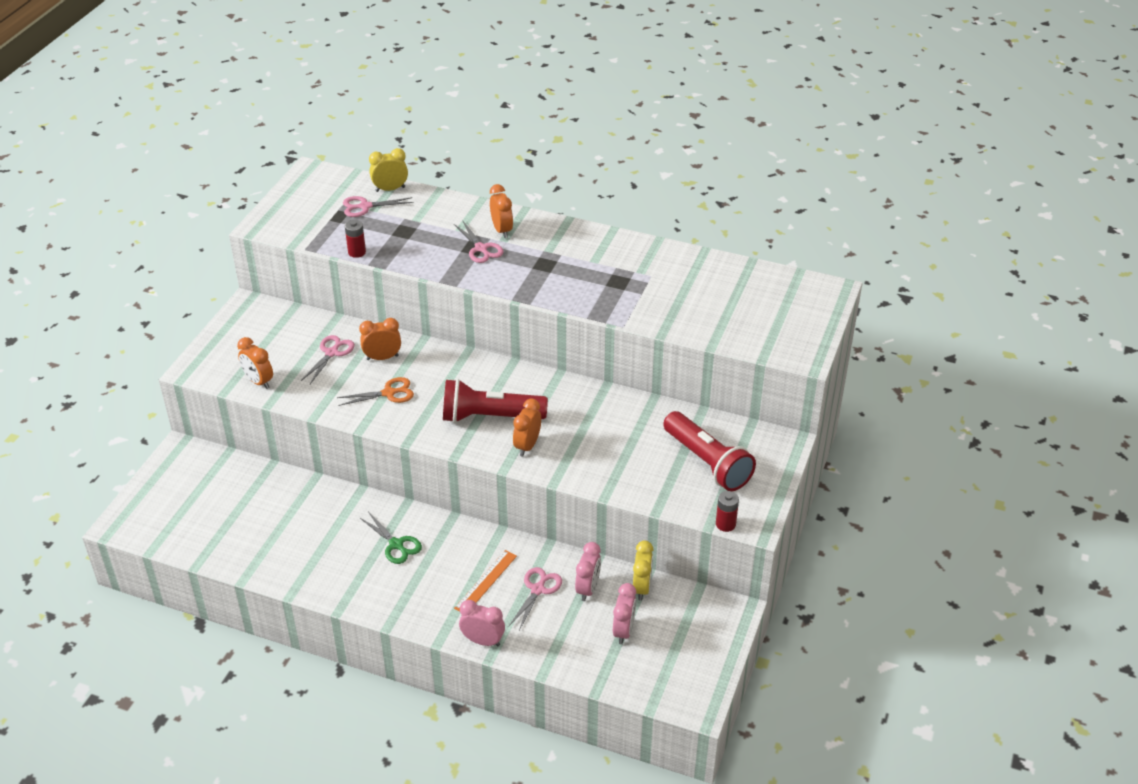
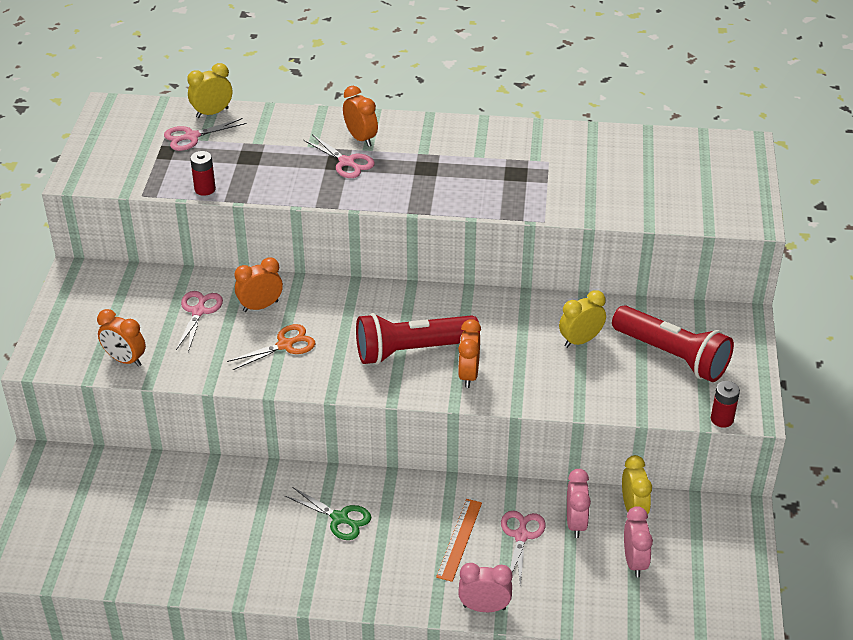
camera: 15 degrees left, 0 degrees up
none -> yellow clock [559,290,606,348]

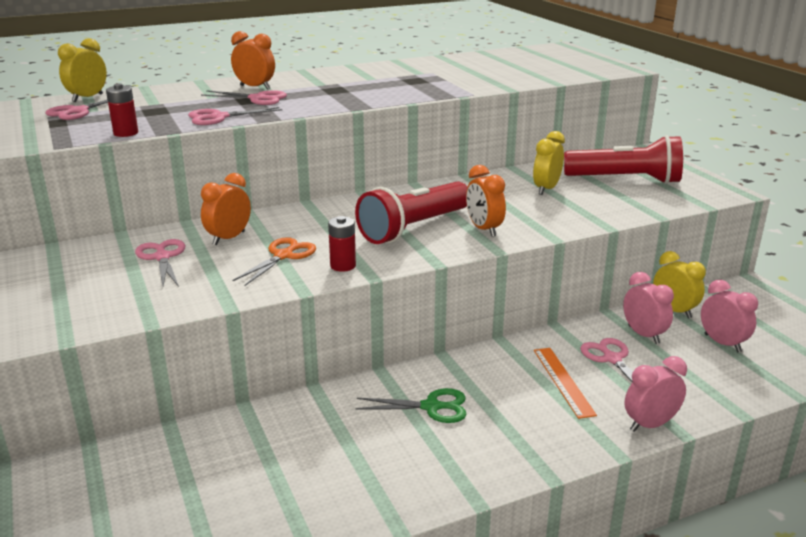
camera: 30 degrees left, 15 degrees down
orange clock [97,309,146,367] -> none
red battery [711,381,740,428] -> red battery moved to [328,216,356,272]
none -> pink scissors [188,107,282,125]

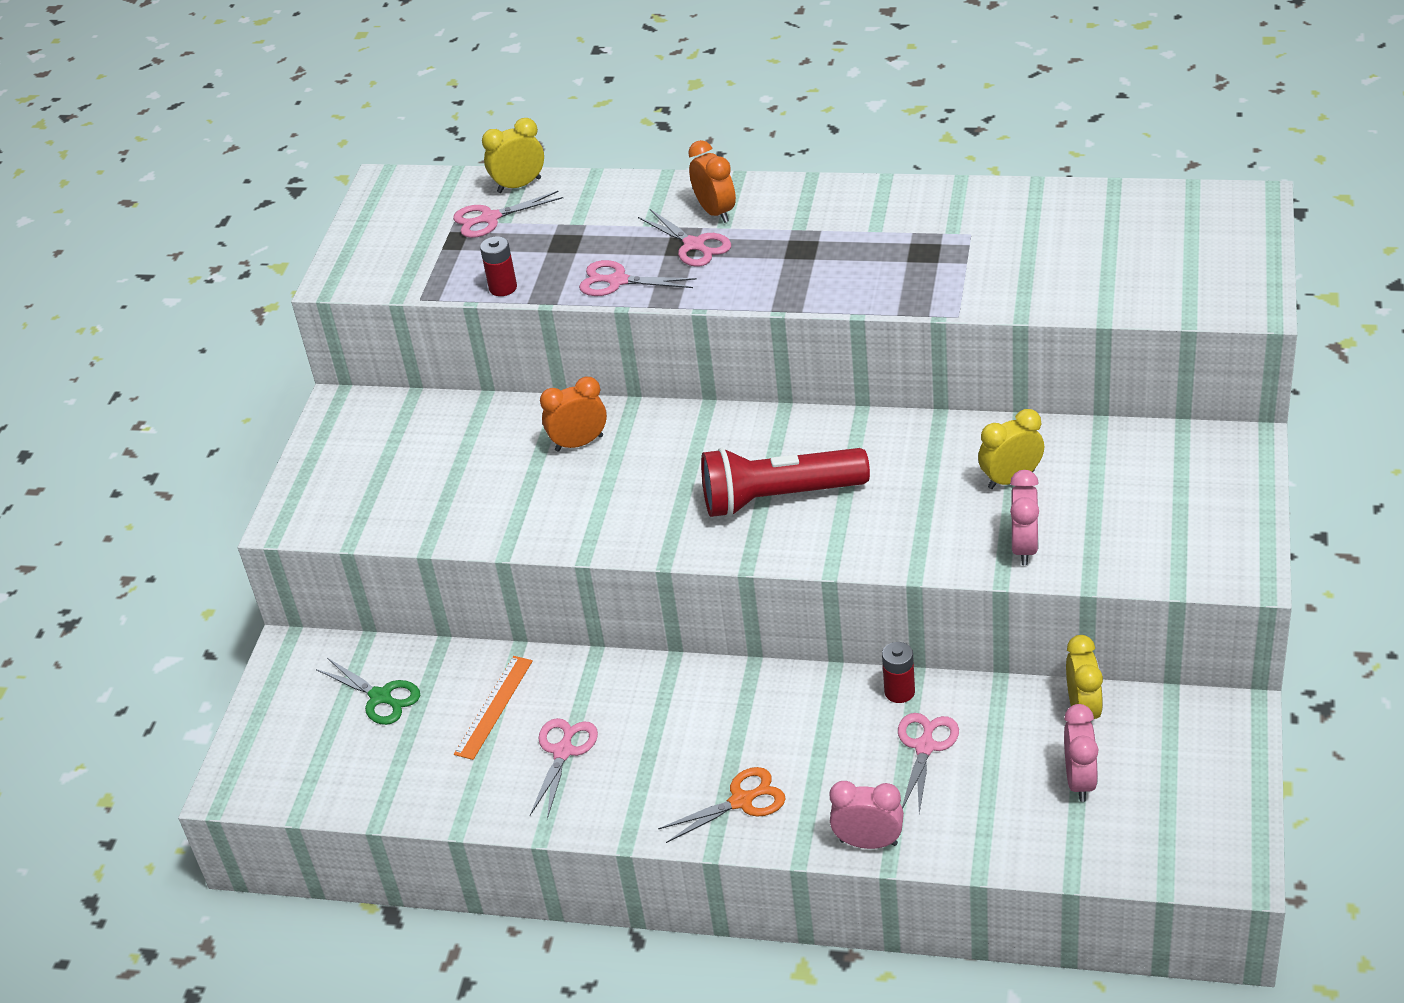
camera: 40 degrees right, 15 degrees up
pink scissors [135,239,185,287] -> pink scissors moved to [530,718,598,819]
orange scissors [232,237,316,286] -> orange scissors moved to [658,767,786,843]
red battery [328,216,356,272] -> red battery moved to [882,642,915,703]
green scissors [355,388,466,423] -> green scissors moved to [316,658,420,725]
orange clock [466,165,506,237] -> none
orange ruler [534,348,597,419] -> orange ruler moved to [454,656,533,760]
red flashlight [564,135,683,184] -> none
pink clock [623,272,674,344] -> pink clock moved to [1010,470,1039,565]

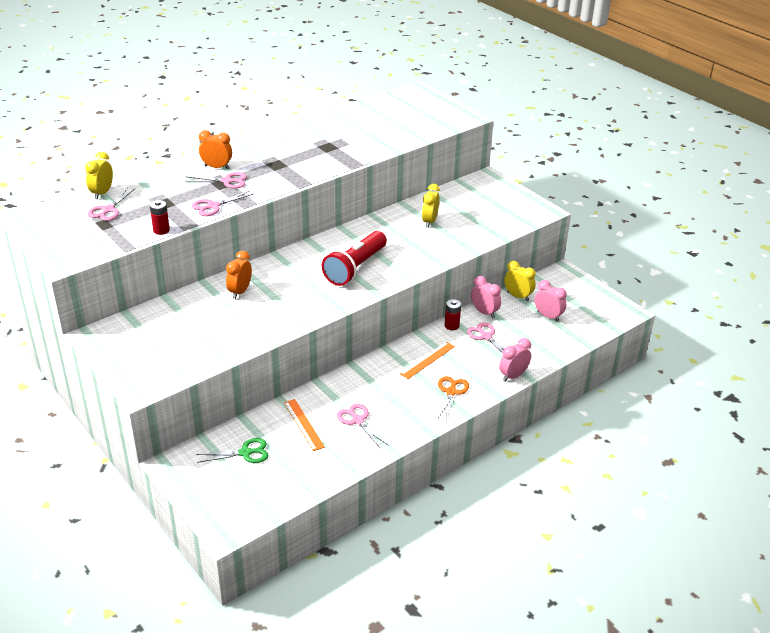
camera: 55 degrees left, 5 degrees down
pink clock [1010,470,1039,565] -> pink clock moved to [471,276,501,318]
none -> orange ruler [400,341,455,379]

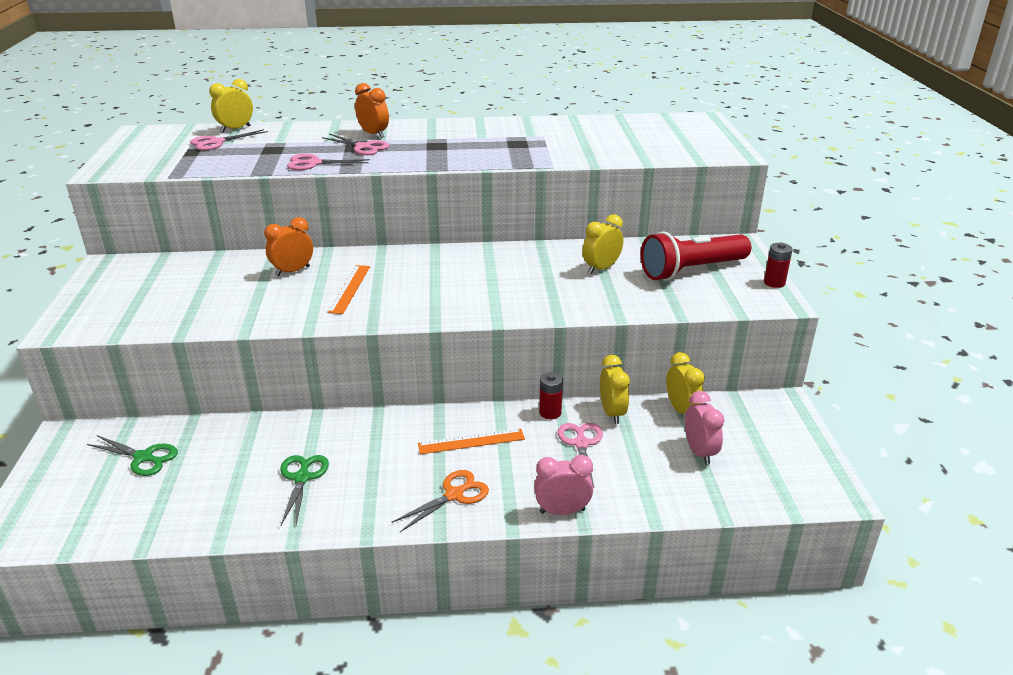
camera: 35 degrees right, 5 degrees down
red battery [150,200,170,235] -> red battery moved to [764,243,793,288]
orange ruler [284,399,325,451] -> orange ruler moved to [327,265,370,314]
red flashlight [322,231,387,286] -> red flashlight moved to [641,231,751,281]
pink scissors [337,403,389,449] -> green scissors [280,455,329,525]
pink clock [471,276,501,318] -> yellow clock [600,354,630,424]

